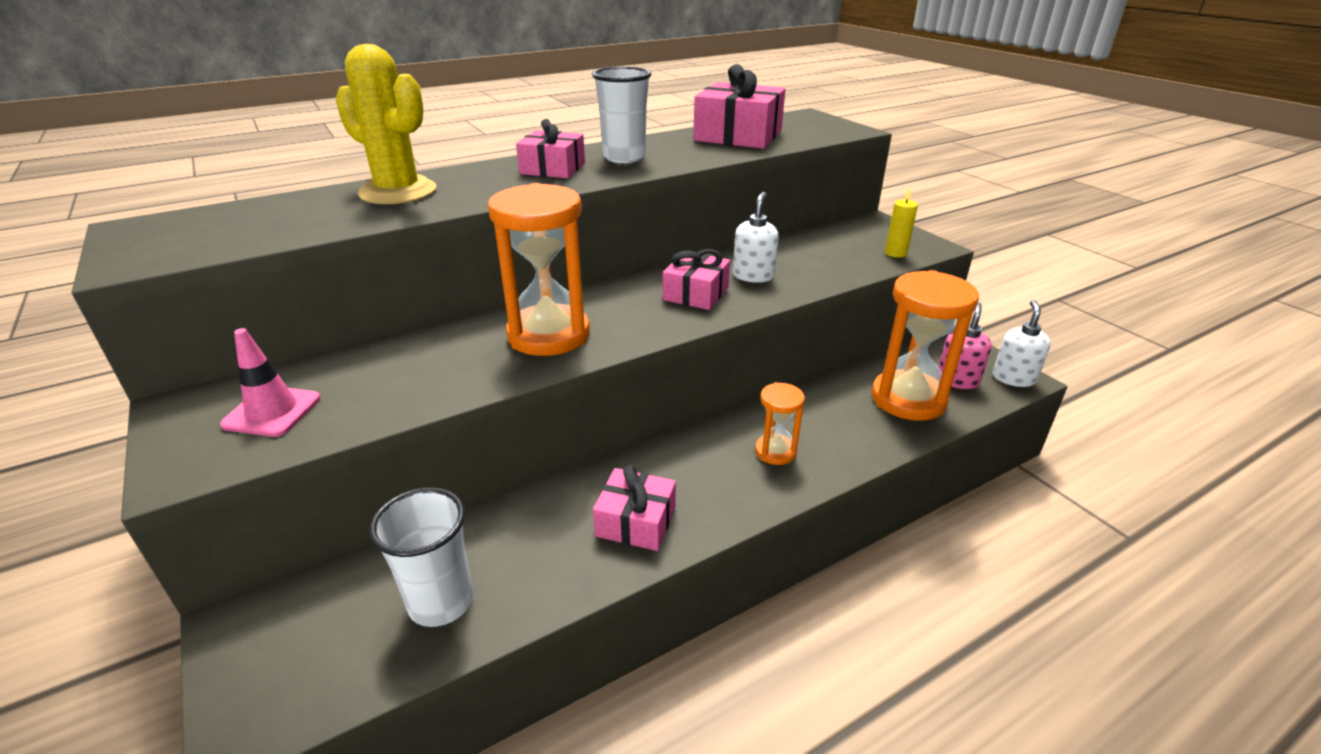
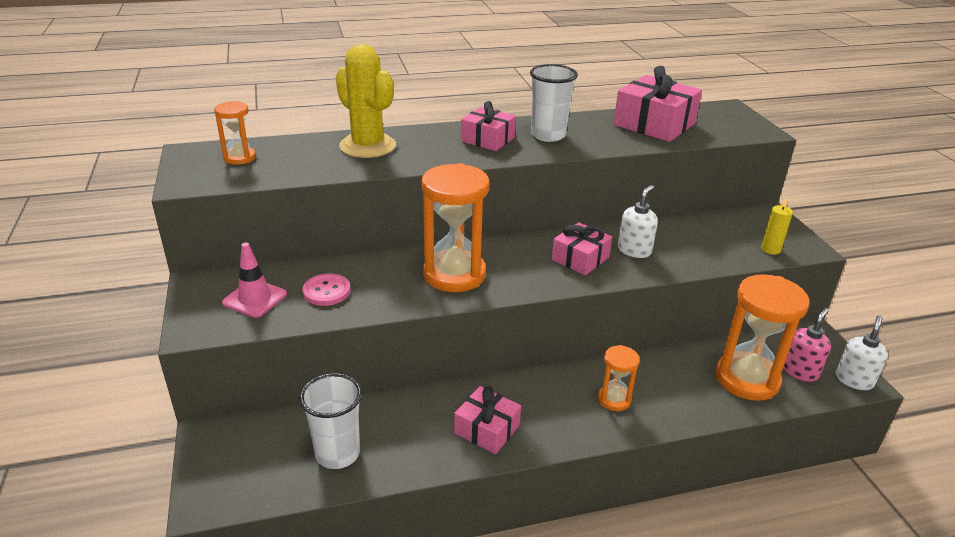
camera: 15 degrees right, 0 degrees up
none -> orange hourglass [214,101,256,165]
none -> pink button [302,274,351,306]

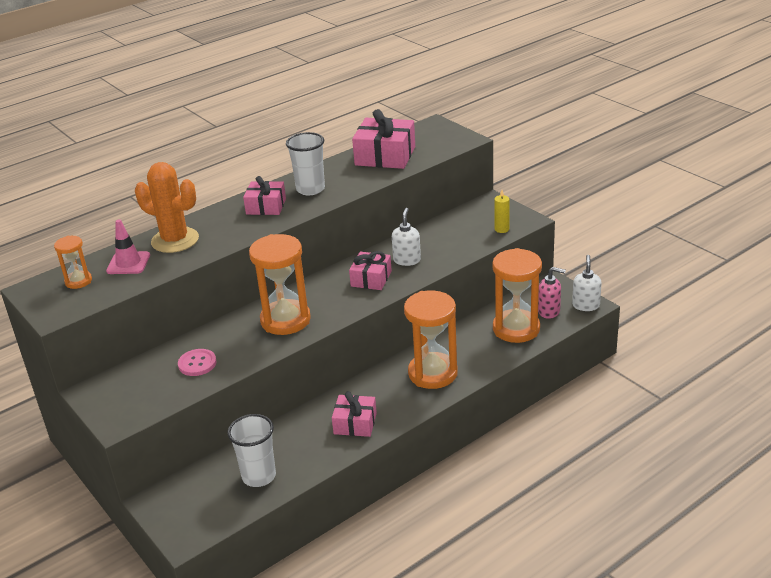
camera: 20 degrees left, 0 degrees up
pink traffic cone [222,243,287,318] -> pink traffic cone moved to [106,219,150,274]
yellow cactus [336,44,396,158] -> orange cactus [135,162,199,253]
orange hourglass [598,345,640,411] -> orange hourglass [404,290,458,389], size x1.95
pink soap dispenser [783,308,831,382] -> pink soap dispenser turned 90 degrees clockwise [538,267,566,319]

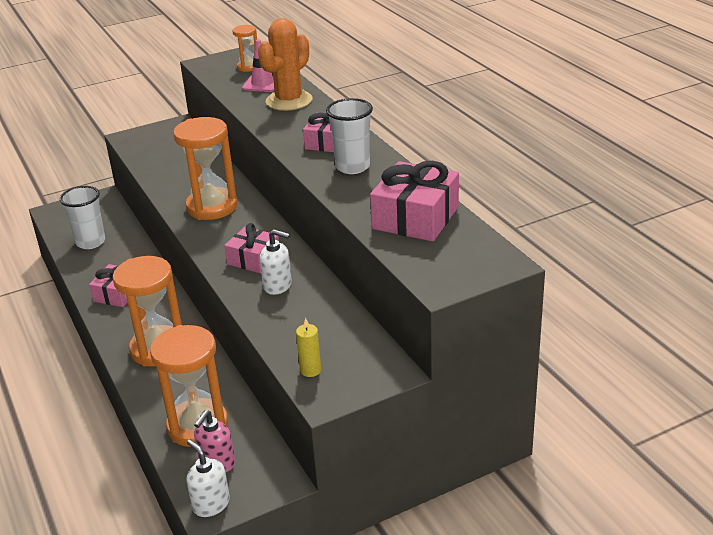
camera: 100 degrees right, 0 degrees up
pink button [178,349,217,376] -> none
white soap dispenser [572,255,602,311] -> white soap dispenser turned 150 degrees counterclockwise [186,439,230,517]

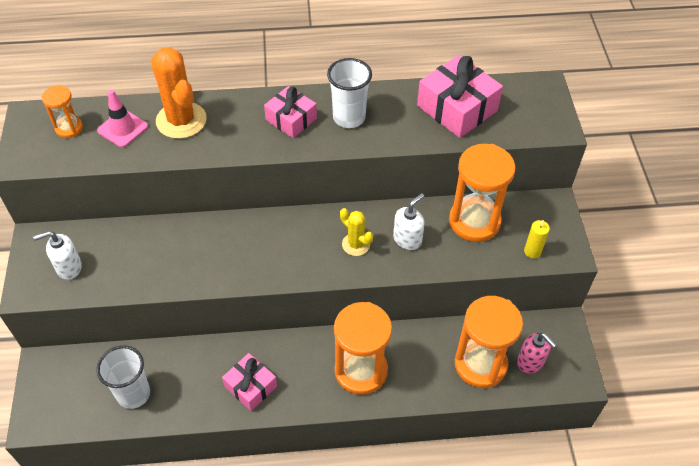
camera: 70 degrees left, 20 degrees up
orange hourglass [173,117,237,220] -> orange hourglass moved to [449,144,515,242]
white soap dispenser [186,439,230,517] -> white soap dispenser moved to [33,231,82,280]
pink gift [224,223,279,273] -> yellow cactus [340,208,373,256]

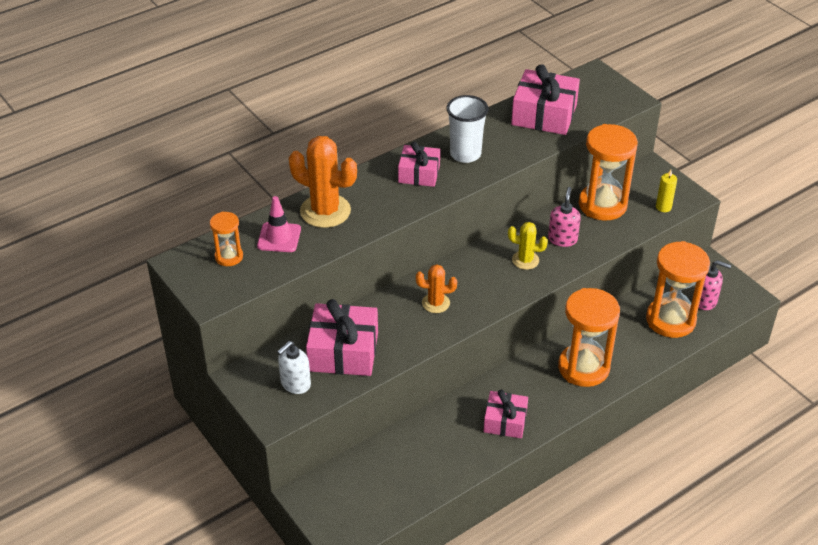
camera: 30 degrees left, 10 degrees down
white cup [96,345,150,409] -> none
white soap dispenser [393,193,424,250] -> pink soap dispenser [548,187,581,247]
none -> pink gift [306,299,378,376]
none -> orange cactus [416,264,457,313]

